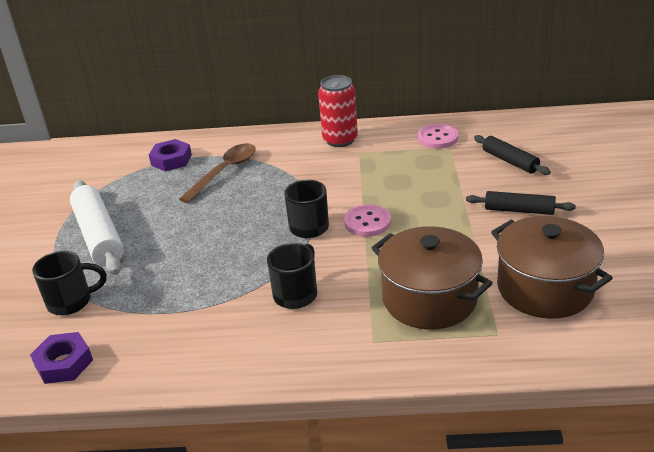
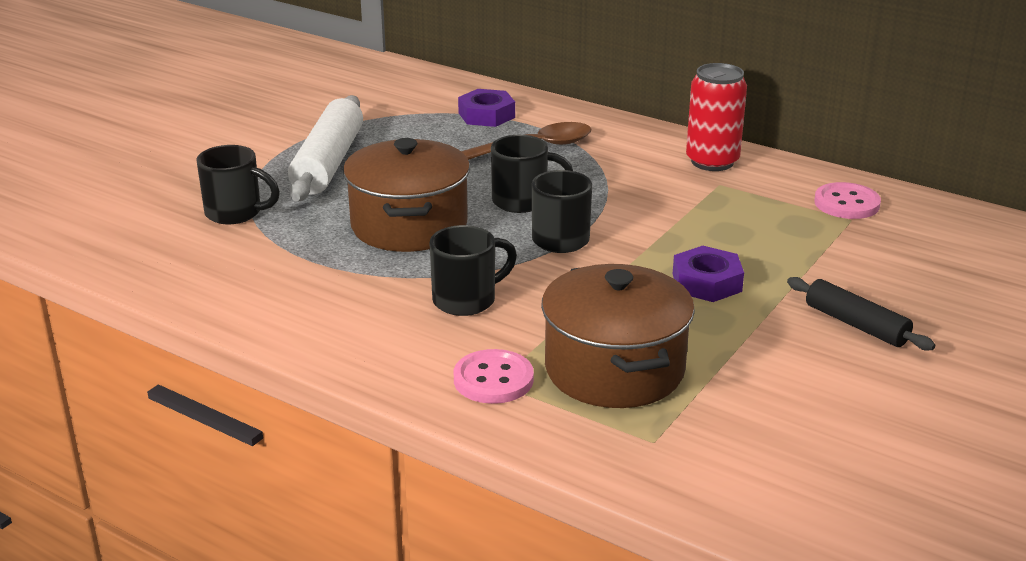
camera: 30 degrees right, 5 degrees down
purple nut [30,332,93,384] -> purple nut moved to [673,246,744,302]
pink button [344,204,391,237] -> pink button moved to [454,349,534,404]
black rolling pin [474,135,551,175] -> none
brown pot [491,216,613,319] -> brown pot moved to [343,138,470,252]
none -> black mug [491,135,573,213]

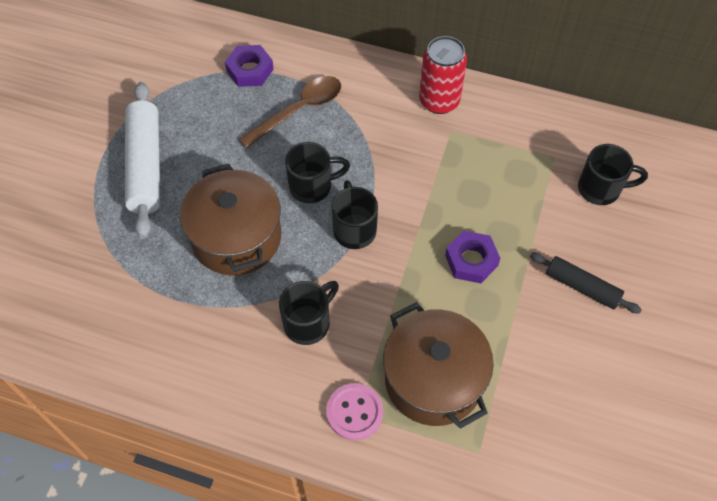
camera: 15 degrees left, 30 degrees up
black mug [196,145,280,224] -> black mug moved to [578,144,648,205]
pink button [814,182,881,219] -> none

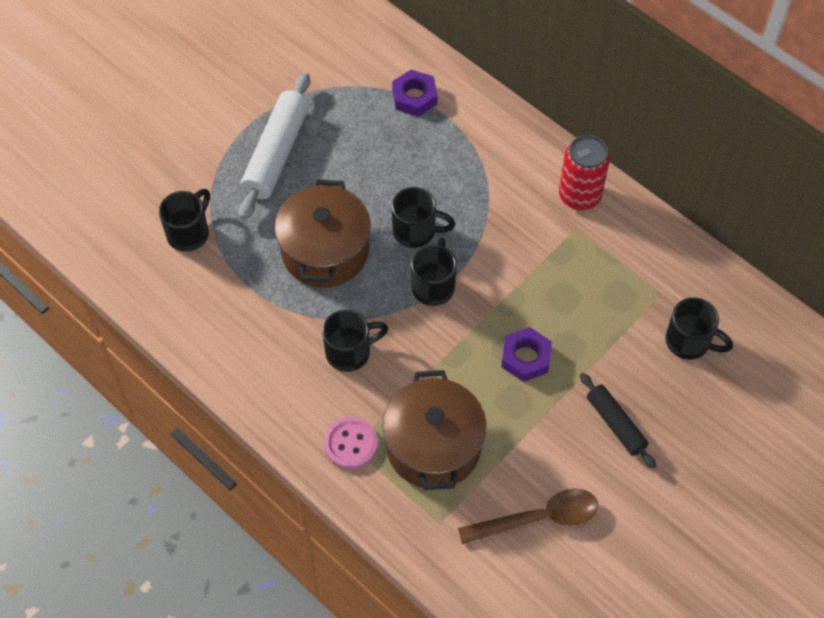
camera: 25 degrees right, 0 degrees up
brown spoon [238,76,341,149] -> brown spoon moved to [458,489,598,544]
none -> black mug [159,189,210,252]

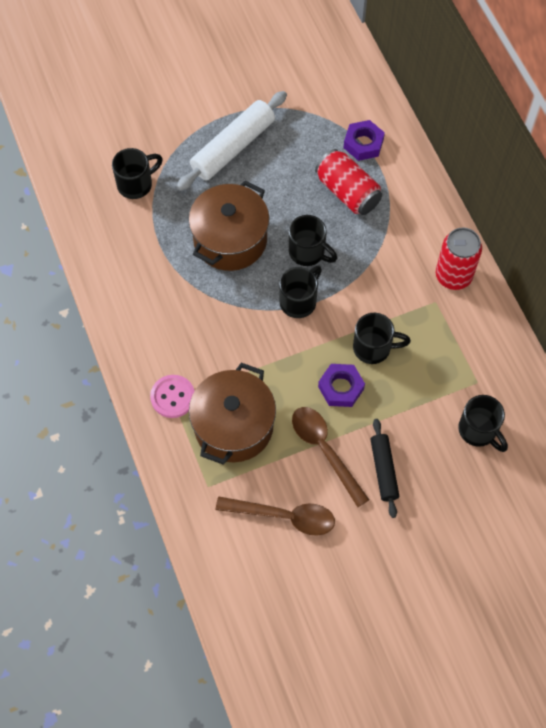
camera: 25 degrees right, 5 degrees up
black mug [322,310,388,372] -> black mug moved to [353,313,411,364]
none -> brown spoon [292,407,369,507]
none -> red can [315,149,382,215]

